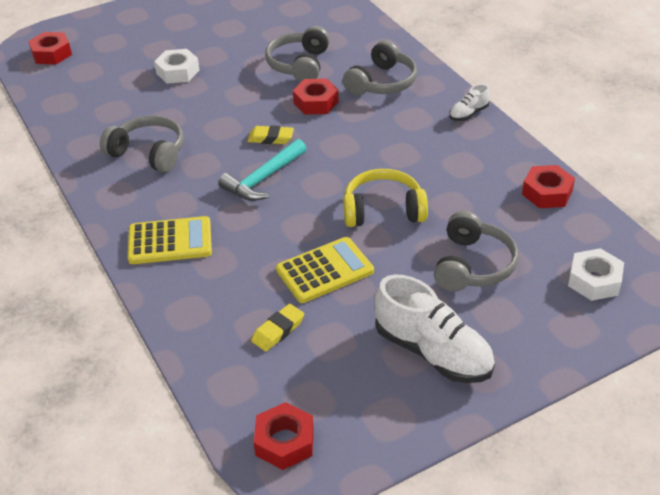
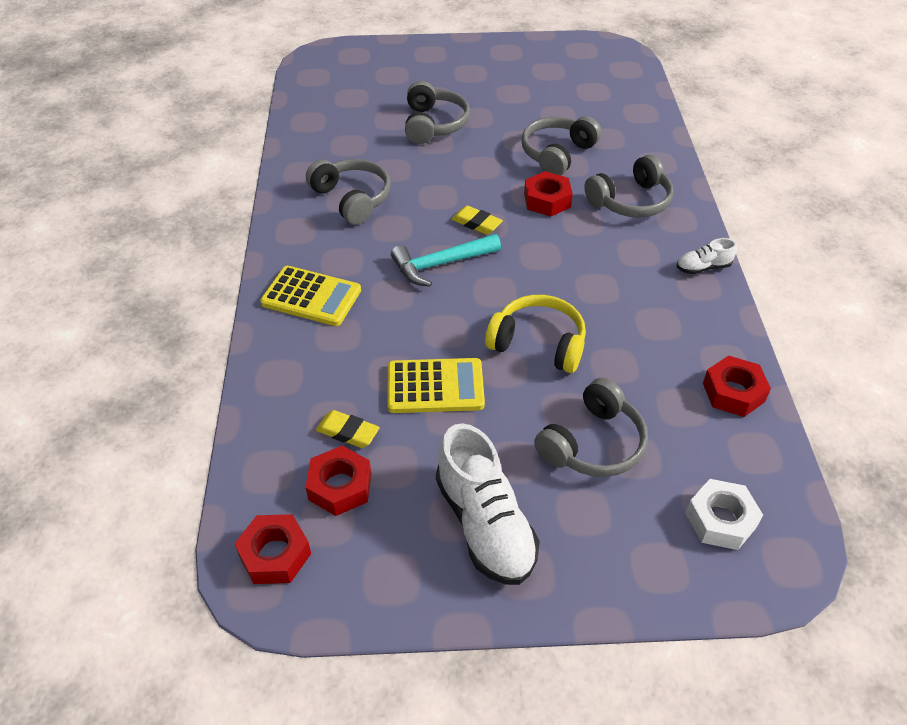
camera: 25 degrees right, 5 degrees up
red nut [28,32,72,64] -> red nut moved to [306,446,371,516]
white nut [154,49,200,84] -> grey headphones [405,81,470,144]
yellow eraser [251,304,304,352] -> yellow eraser turned 45 degrees clockwise [316,410,380,448]

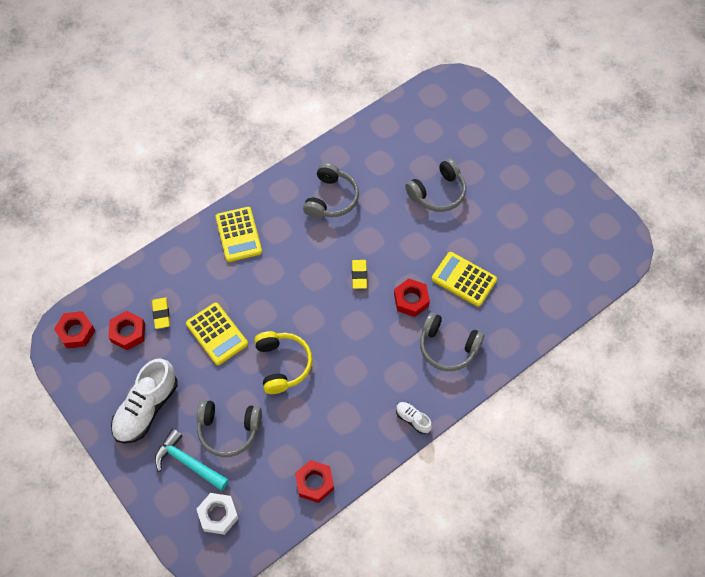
camera: 55 degrees right, 15 degrees up
turquoise hammer [391,234,501,287] -> turquoise hammer moved to [155,429,229,491]
grey headphones [521,116,601,176] -> yellow calculator [432,252,497,307]

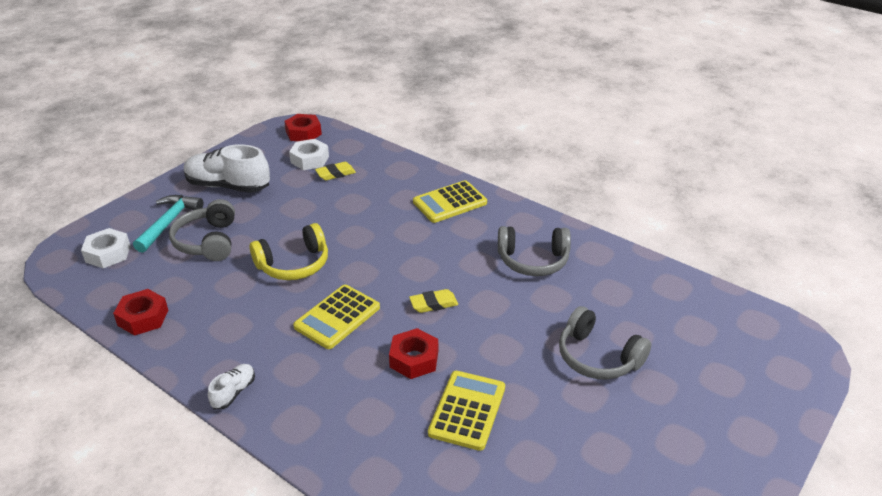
camera: 75 degrees right, 25 degrees down
red nut [108,311,145,350] -> white nut [289,139,329,170]
yellow calculator [186,302,248,365] -> yellow calculator moved to [293,285,380,349]
grey headphones [420,312,484,371] -> none

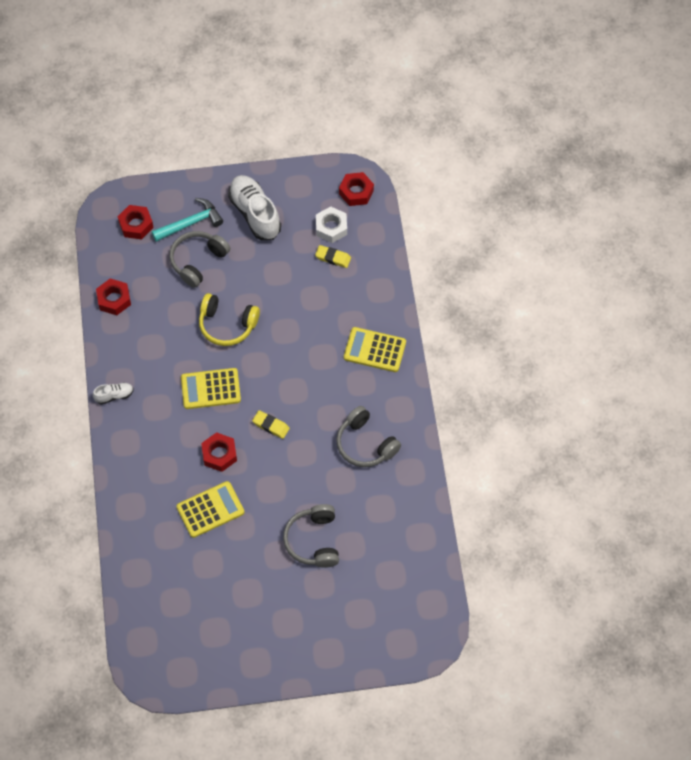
camera: 45 degrees right, 25 degrees up
white nut [81,228,131,268] -> red nut [118,205,154,239]

